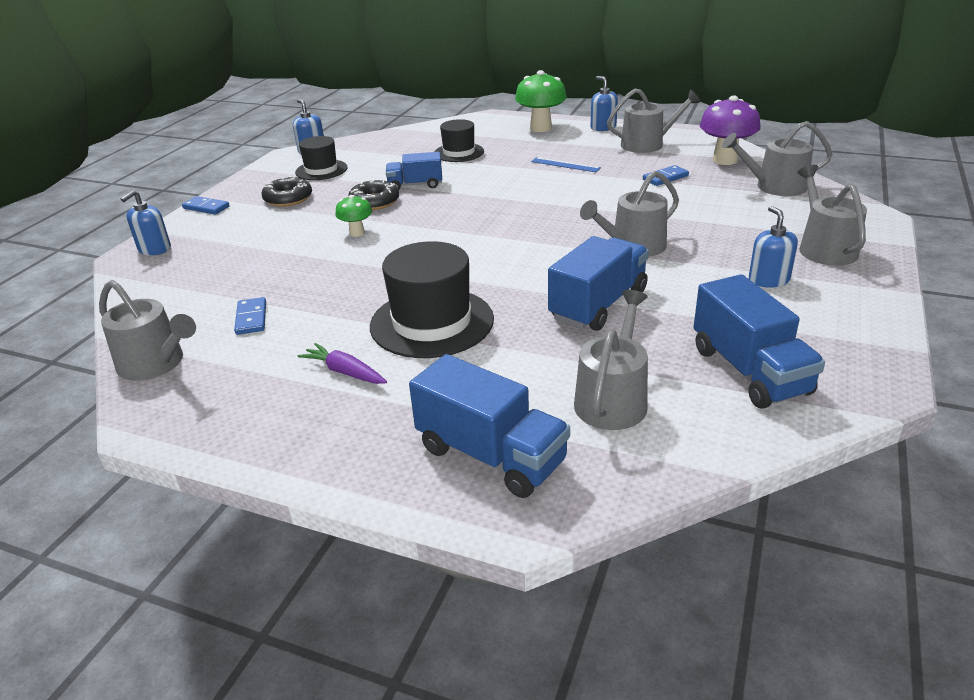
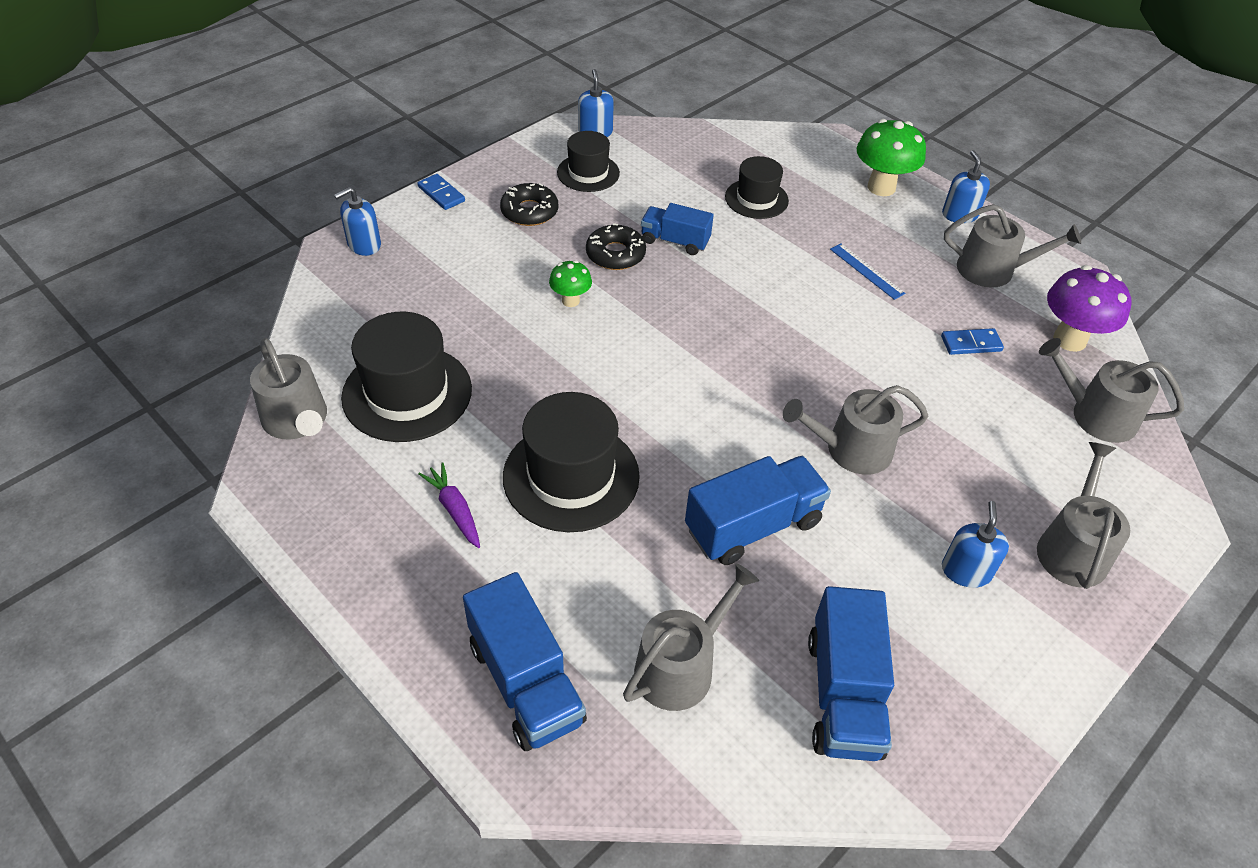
camera: 20 degrees right, 15 degrees up
blue domino [234,297,266,335] -> black hat [341,312,472,442]

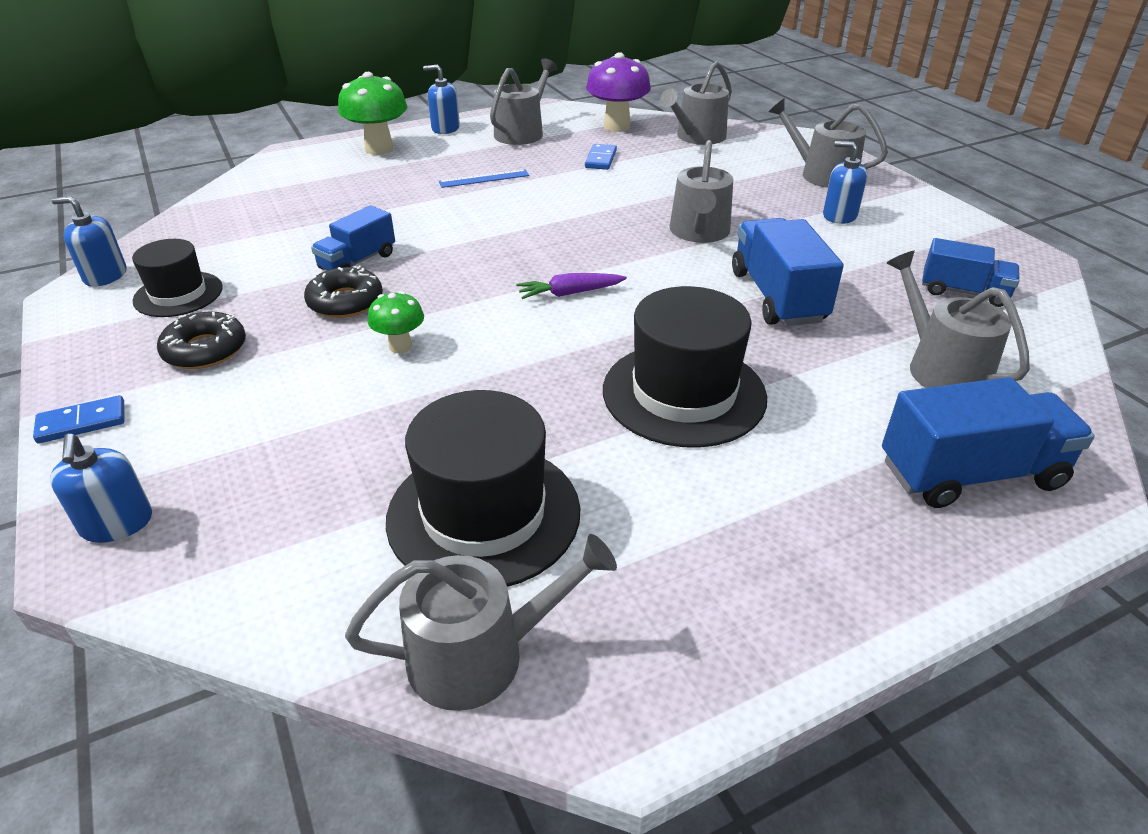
camera: 70 degrees left, 10 degrees down
purple carrot [418,462,480,548] -> purple carrot moved to [516,273,627,299]
black hat [725,156,789,219] -> none
blue truck [808,586,894,761] -> blue truck [922,238,1020,307], size x0.63

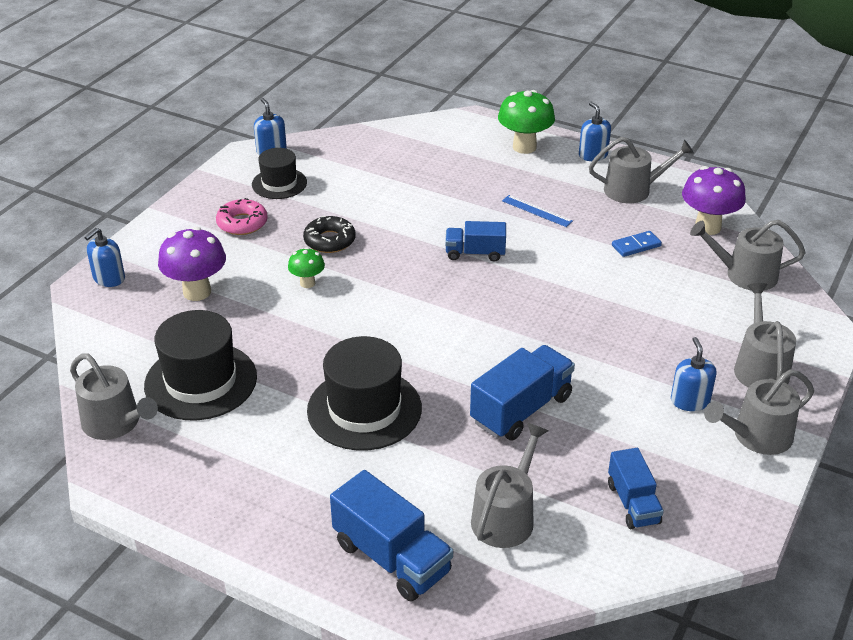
camera: 55 degrees right, 0 degrees up
blue domino [33,395,124,443] -> none
black donut [157,312,246,369] -> pink donut [216,198,268,235]
blue truck [311,205,395,271] -> blue truck moved to [445,221,506,262]
purple carrot [516,273,627,299] -> none
grey watering can [670,140,733,243] -> grey watering can moved to [704,370,814,455]
none -> purple mushroom [158,227,226,301]

